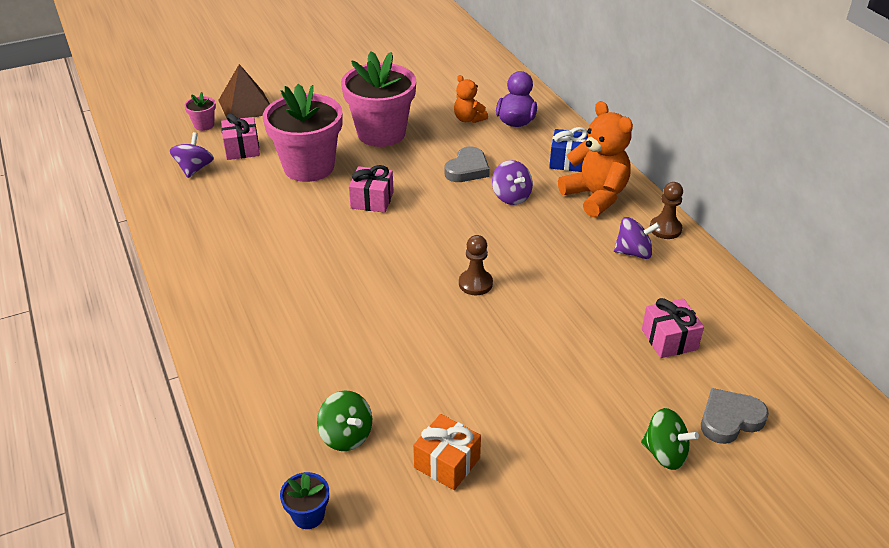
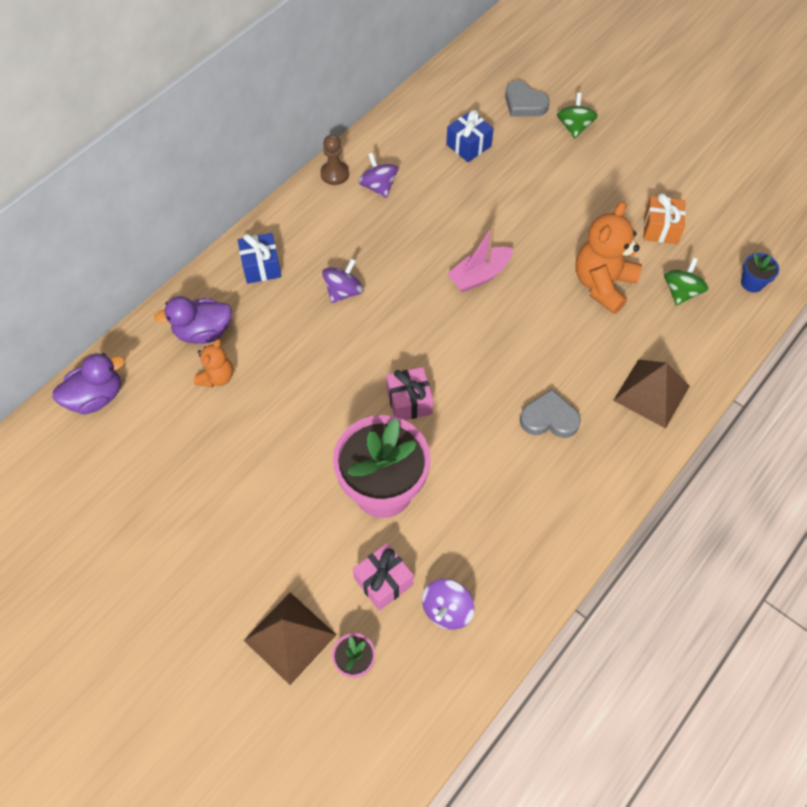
camera: 115 degrees left, 20 degrees up
purple spinning top [170,132,214,178] -> purple spinning top turned 45 degrees counterclockwise [422,579,474,629]
pink flower pot [341,51,416,147] -> none
grey heart [445,147,490,182] -> grey heart moved to [520,389,581,438]
brown pawn [459,235,493,295] -> pink boat [447,226,513,292]
orange teddy bear [558,101,633,217] -> orange teddy bear moved to [576,201,642,314]
pink gift [642,298,704,358] -> blue gift [446,110,494,162]
none -> purple duck [53,353,125,414]
none -> brown pyramid [613,359,690,429]

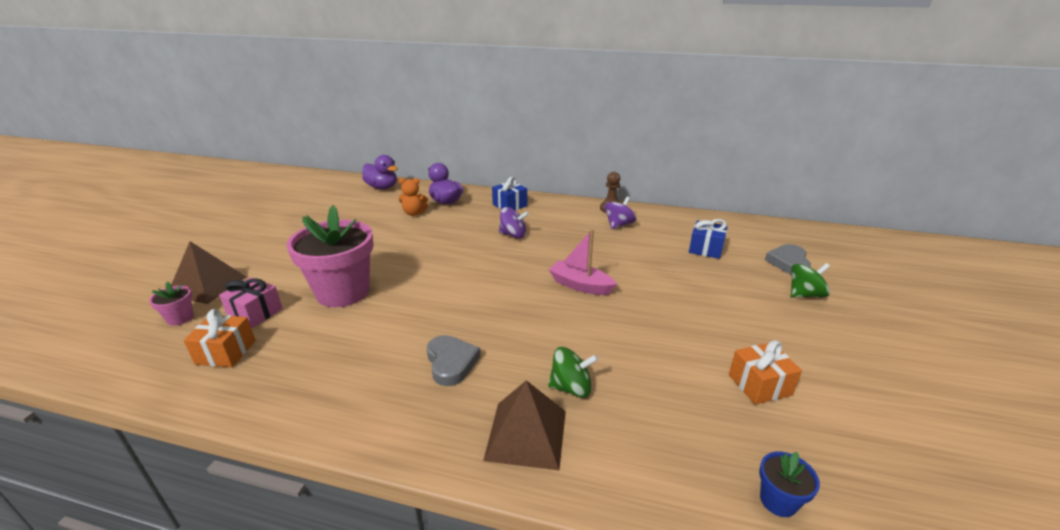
camera: 65 degrees right, 30 degrees down
pink gift [386,367,433,420] -> none
purple spinning top [422,579,474,629] -> orange gift [184,309,256,367]
orange teddy bear [576,201,642,314] -> none
green spinning top [664,258,709,306] -> green spinning top moved to [548,347,598,398]

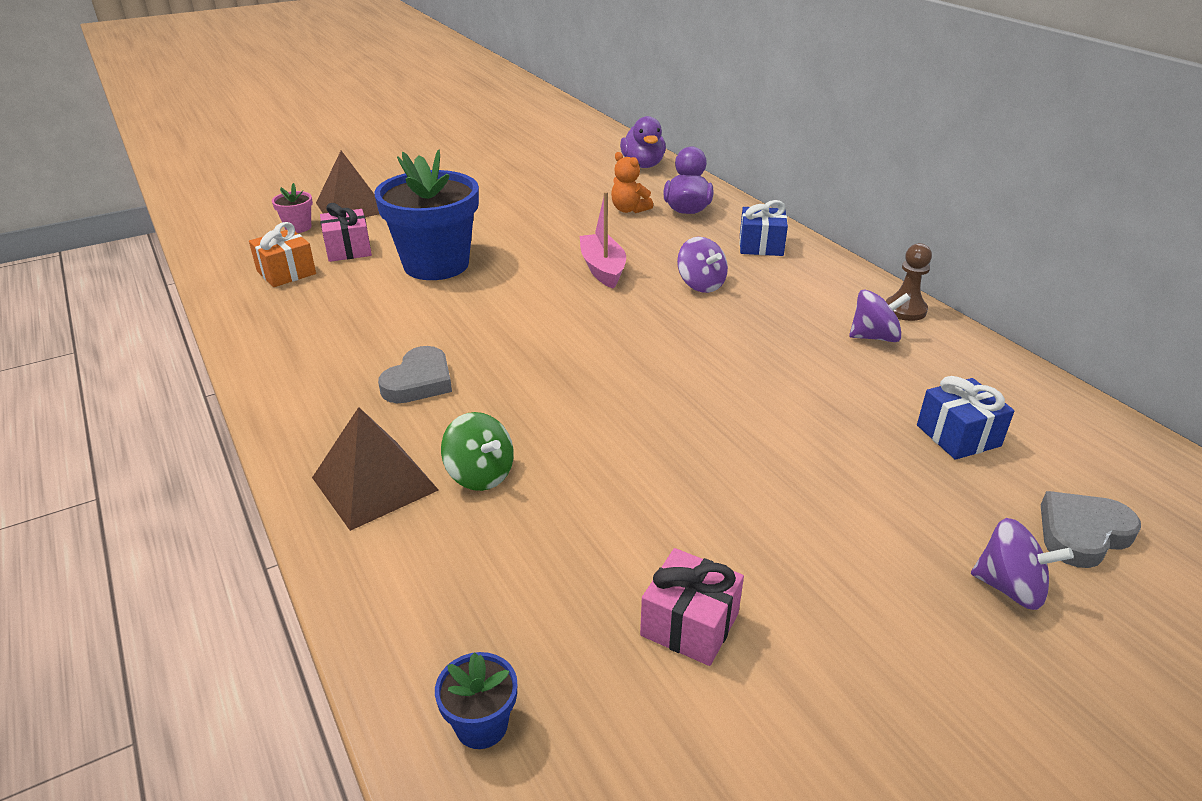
camera: 45 degrees right, 5 degrees up
pink flower pot [287,205,374,307] -> blue flower pot [374,150,479,280]
pink boat [549,229,617,295] -> pink boat moved to [580,192,626,289]
orange gift [729,340,802,405] -> pink gift [640,548,744,666]
green spinning top [791,263,830,297] -> purple spinning top [971,518,1074,610]

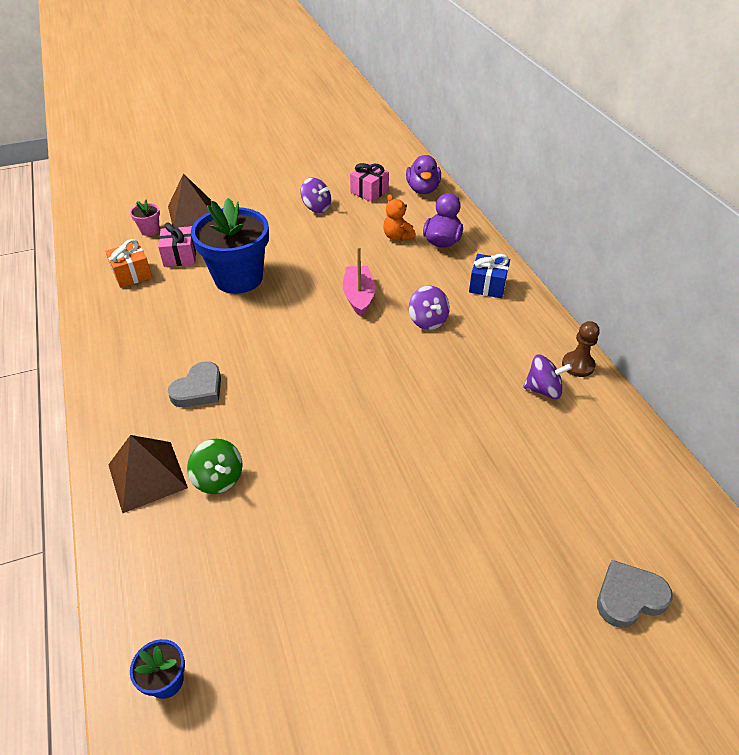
camera: 10 degrees right, 10 degrees up
pink gift [640,548,744,666] -> pink gift moved to [350,163,389,202]
blue gift [917,376,1014,460] -> none
purple spinning top [971,518,1074,610] -> purple spinning top moved to [300,177,331,213]

